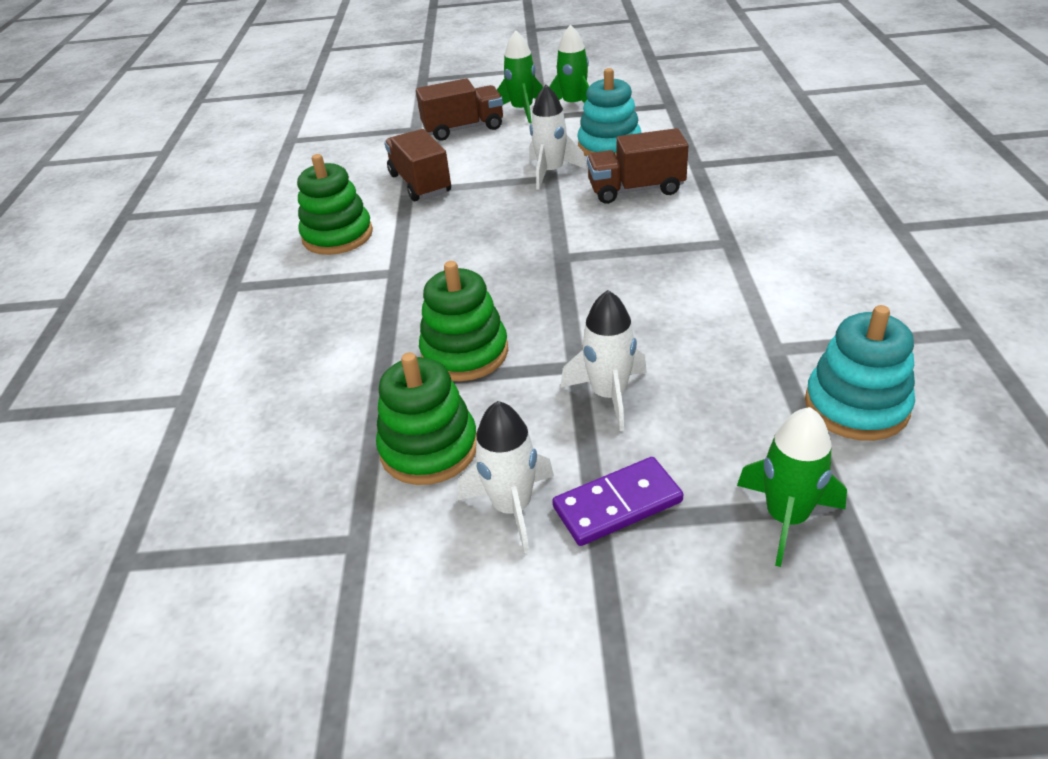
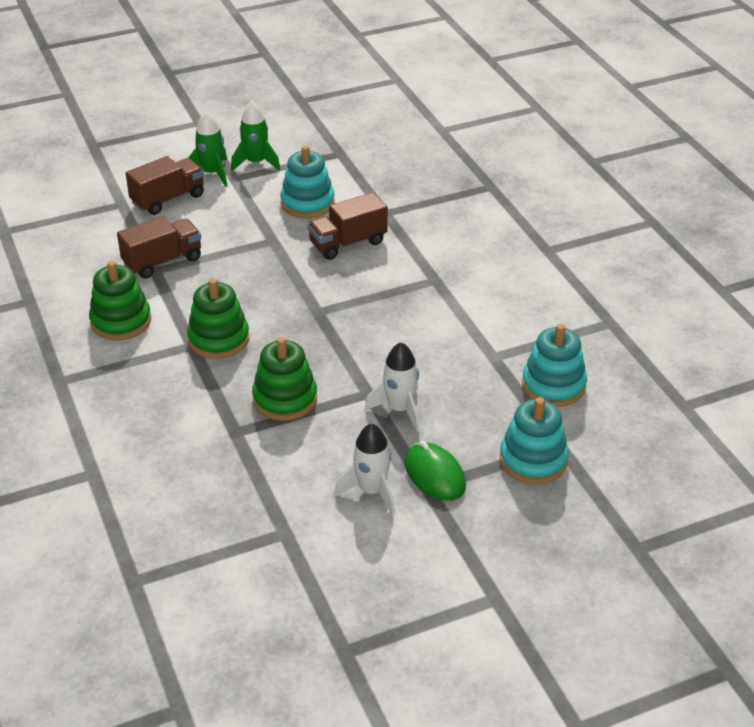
camera: 25 degrees left, 0 degrees up
green stacking toy [376,352,477,485] -> green stacking toy moved to [187,278,249,359]
brown truck [384,129,451,201] -> brown truck turned 105 degrees clockwise [117,216,201,279]
white rocket [529,85,586,190] -> none
purple domino [552,457,683,546] -> green mouse [404,441,466,500]
green rocket [737,407,847,567] -> turquoise stacking toy [500,397,569,484]

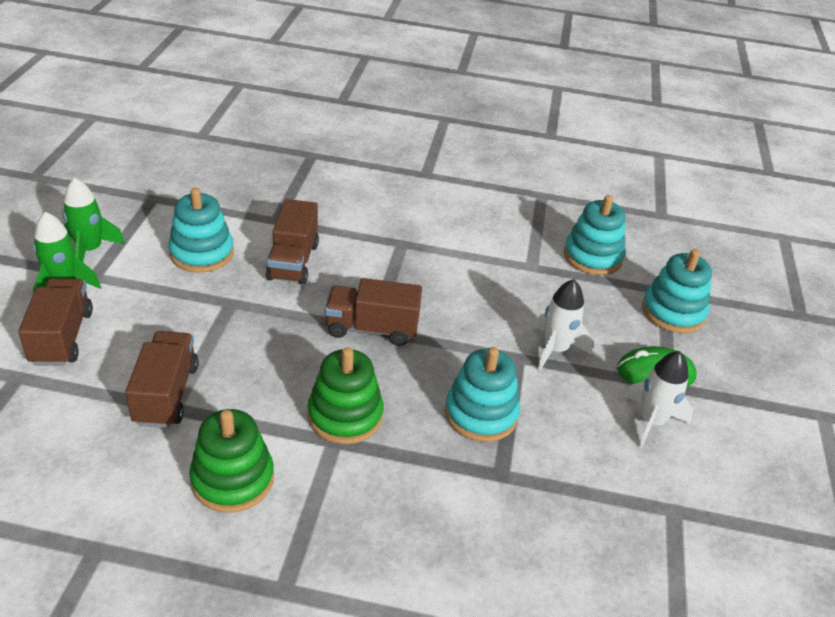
camera: 60 degrees left, 0 degrees up
green stacking toy [252,337,317,421] -> turquoise stacking toy [445,347,520,442]
none -> brown truck [325,278,422,346]

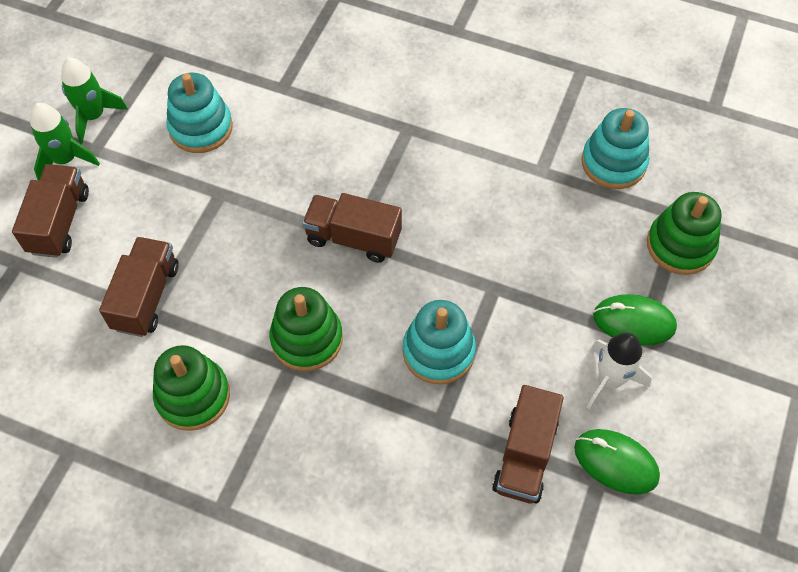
camera: 15 degrees right, 20 degrees up
brown truck [266,199,319,284] -> brown truck moved to [492,385,564,504]
white rocket [535,279,593,371] -> none
turquoise stacking toy [642,249,712,333] -> green stacking toy [647,192,722,275]
none -> green mouse [574,429,660,495]

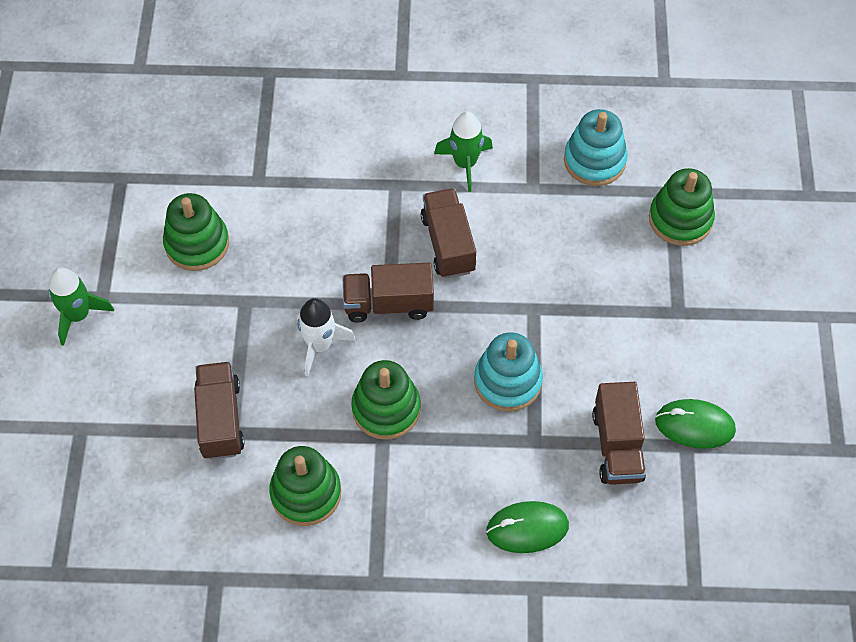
camera: 20 degrees left, 0 degrees up
brown truck [12,164,89,258] -> brown truck moved to [421,188,476,278]
green rocket [61,58,128,144] -> green rocket moved to [434,112,493,192]
turquoise stacking toy [166,73,233,153] -> green stacking toy [163,193,229,271]
white rocket [587,333,652,409] -> white rocket moved to [297,298,356,376]
green mouse [593,294,677,345] -> green mouse moved to [486,501,569,553]

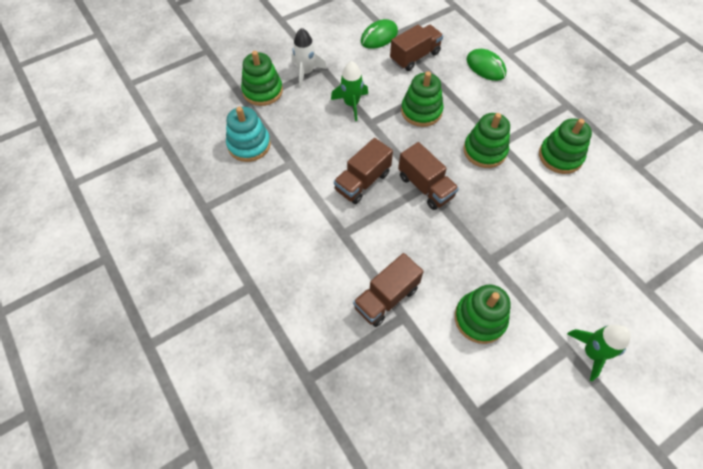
camera: 125 degrees left, 0 degrees up
brown truck [194,362,245,459] -> brown truck moved to [353,253,424,327]
white rocket [297,298,356,376] -> white rocket moved to [291,28,327,88]
green rocket [434,112,493,192] -> green rocket moved to [331,61,368,121]
turquoise stacking toy [474,332,543,411] -> green stacking toy [401,71,444,127]
green mouse [655,399,736,449] -> green mouse turned 75 degrees clockwise [361,19,398,49]

